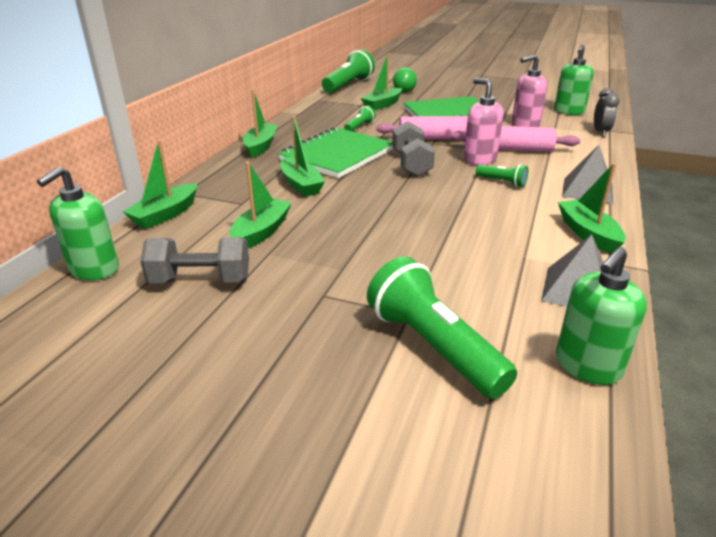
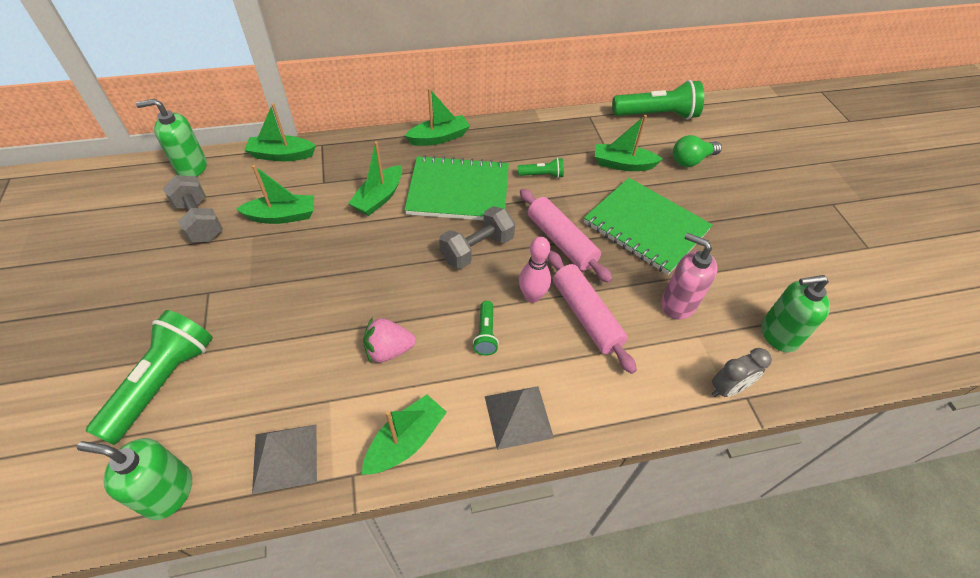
camera: 55 degrees right, 20 degrees up
pink soap dispenser [463,78,504,165] -> pink bowling pin [519,237,551,303]
none -> pink strawberry [363,318,416,363]

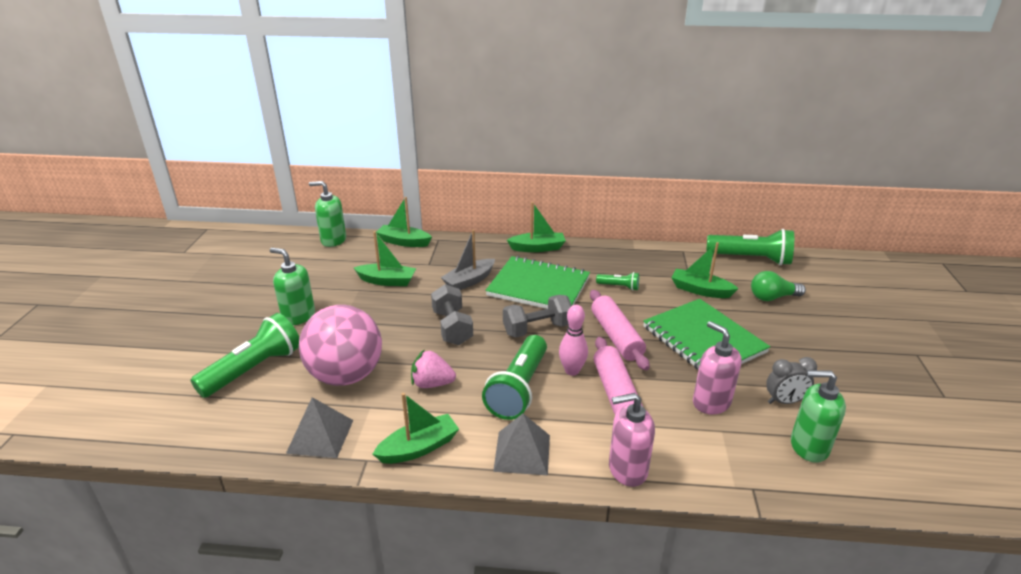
camera: 20 degrees right, 20 degrees down
green soap dispenser [77,438,192,520] -> green soap dispenser moved to [270,248,315,325]
grey dumbbell [163,175,223,242] -> grey dumbbell moved to [431,284,473,345]
green boat [348,141,402,216] -> grey boat [441,230,495,290]
green flashlight [473,301,499,355] -> green flashlight [482,335,547,420], size x2.07
grey clock [712,348,772,397] -> grey clock moved to [766,357,817,404]
none -> pink ball [299,305,382,386]
none -> pink soap dispenser [609,393,655,487]

